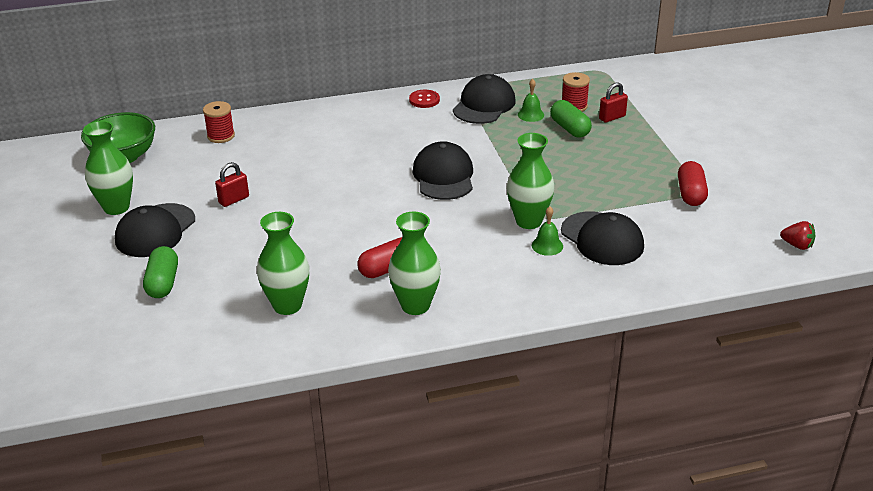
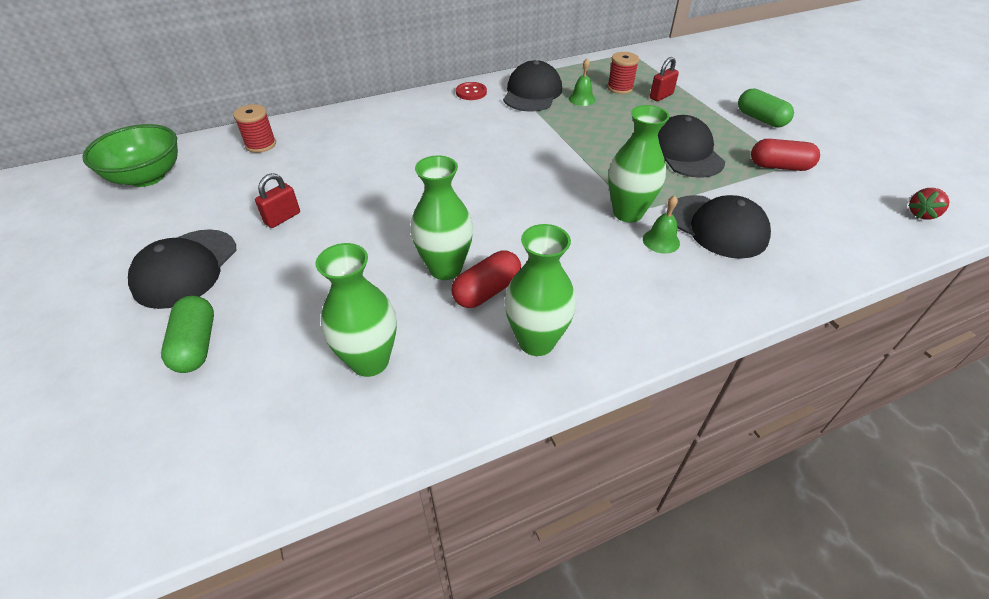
camera: 10 degrees left, 10 degrees up
green vase [83,121,133,215] -> green vase moved to [411,155,473,280]
black cap [413,141,473,200] -> black cap moved to [658,115,725,178]
green capsule [550,100,592,138] -> green capsule moved to [738,88,794,128]
red capsule [678,161,708,206] -> red capsule turned 75 degrees counterclockwise [751,139,820,171]
red strawberry [780,221,815,250] -> red strawberry turned 120 degrees clockwise [908,188,949,220]

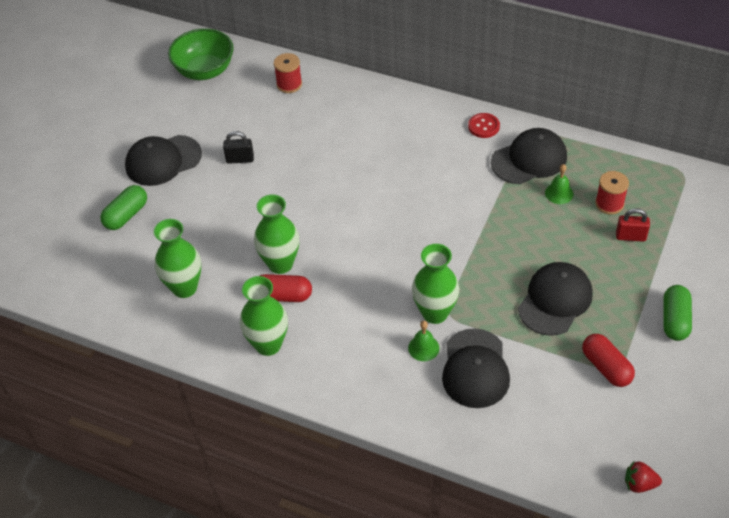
camera: 50 degrees right, 5 degrees up
red padlock [255,173,300,228] -> black padlock [223,131,254,164]

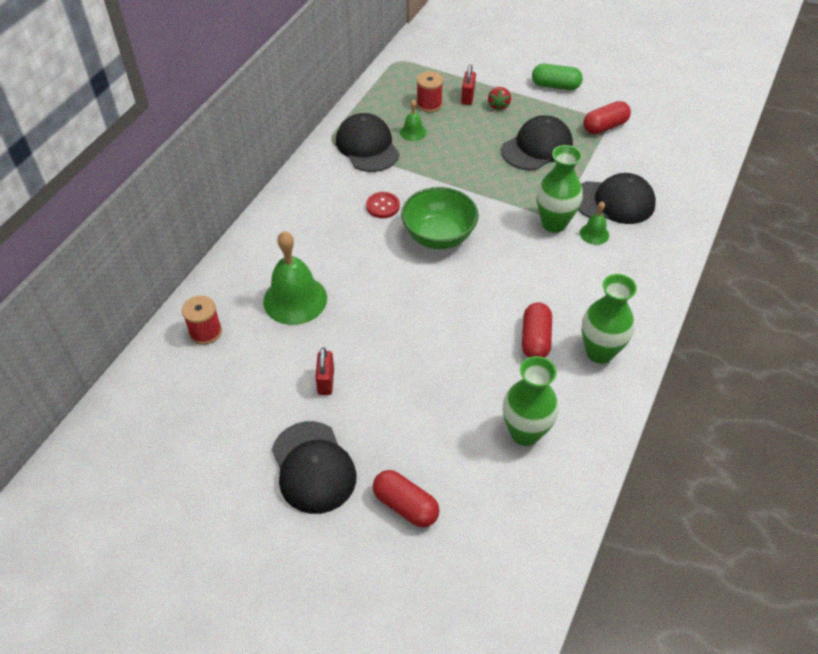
camera: 90 degrees left, 0 degrees up
green capsule [100,185,147,230] -> red capsule [373,470,440,527]
green bowl [168,28,233,80] -> green bowl moved to [401,187,479,249]
black padlock [223,131,254,164] -> red padlock [315,348,334,395]
green vase [254,194,299,274] -> none
red button [468,113,500,138] -> red button moved to [366,192,400,218]
black cap [518,262,593,336] -> black cap turned 105 degrees clockwise [501,115,573,170]
red strawberry [625,461,662,493] -> red strawberry moved to [488,87,511,111]
none -> green bell [263,231,327,325]

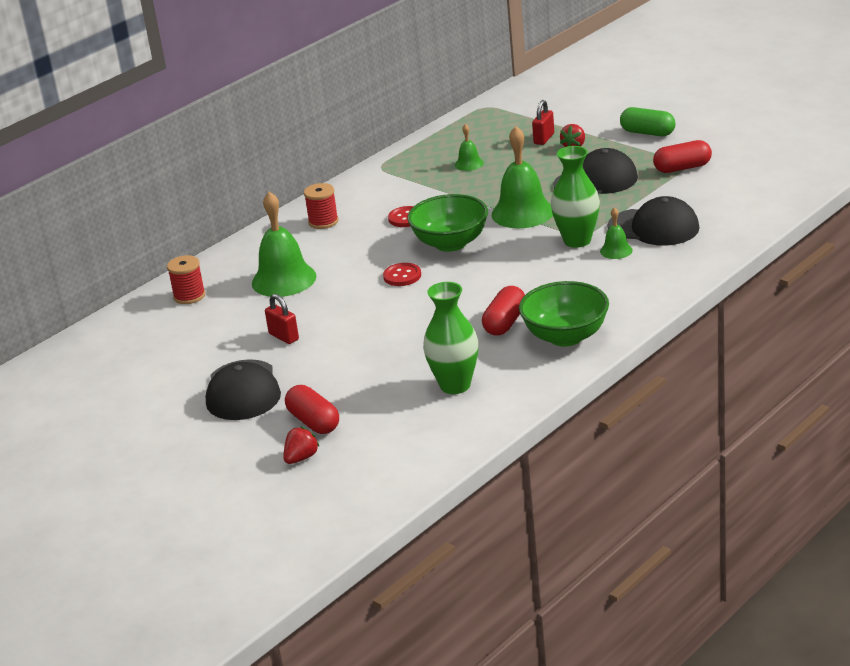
camera: 20 degrees right, 20 degrees down
red padlock [315,348,334,395] -> red padlock turned 60 degrees counterclockwise [265,294,299,344]
black cap [336,113,399,172] -> none
red spool [417,71,443,113] -> red spool moved to [304,183,339,229]
green vase [582,274,637,364] -> green bowl [519,281,609,346]
none -> red strawberry [284,427,320,464]
none -> red button [383,263,421,286]
none -> green bell [492,126,553,228]

